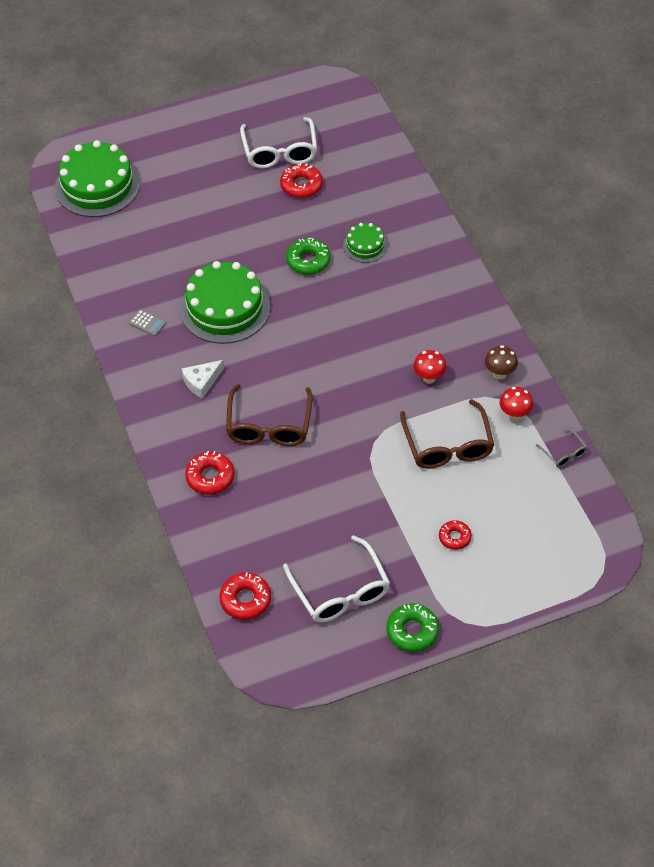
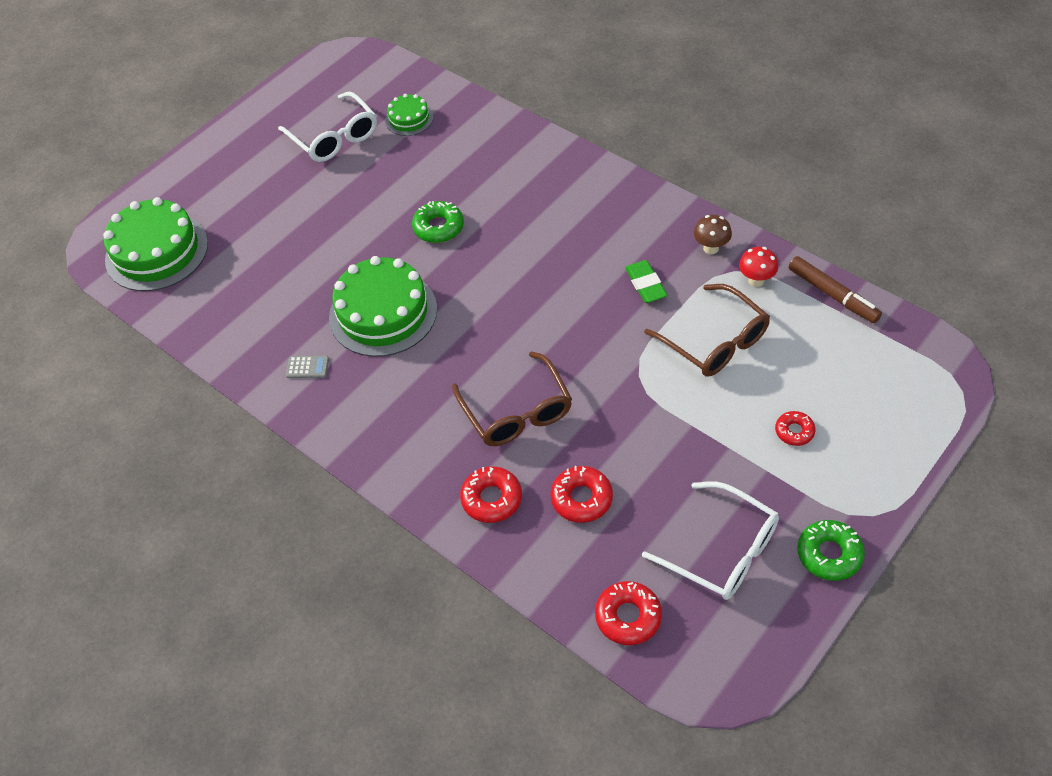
camera: 25 degrees left, 0 degrees up
white cheese [181,360,224,399] -> none
red donut [280,163,323,198] -> red donut moved to [550,466,613,523]
green cake [343,223,388,263] -> green cake moved to [385,94,433,136]
red mushroom [413,350,447,384] -> green eraser [625,260,668,303]
grey glasses [536,429,588,468] -> brown marker [789,256,882,323]

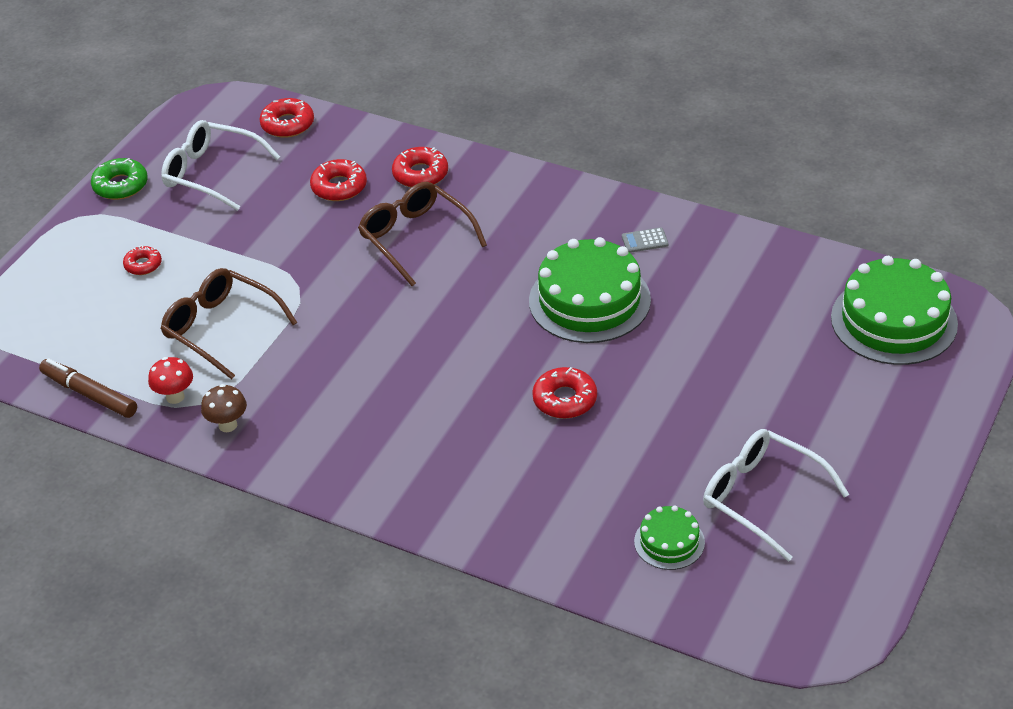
camera: 165 degrees right, 10 degrees down
green donut [412,201,464,243] -> red donut [532,367,597,419]
green eraser [625,260,668,303] -> none

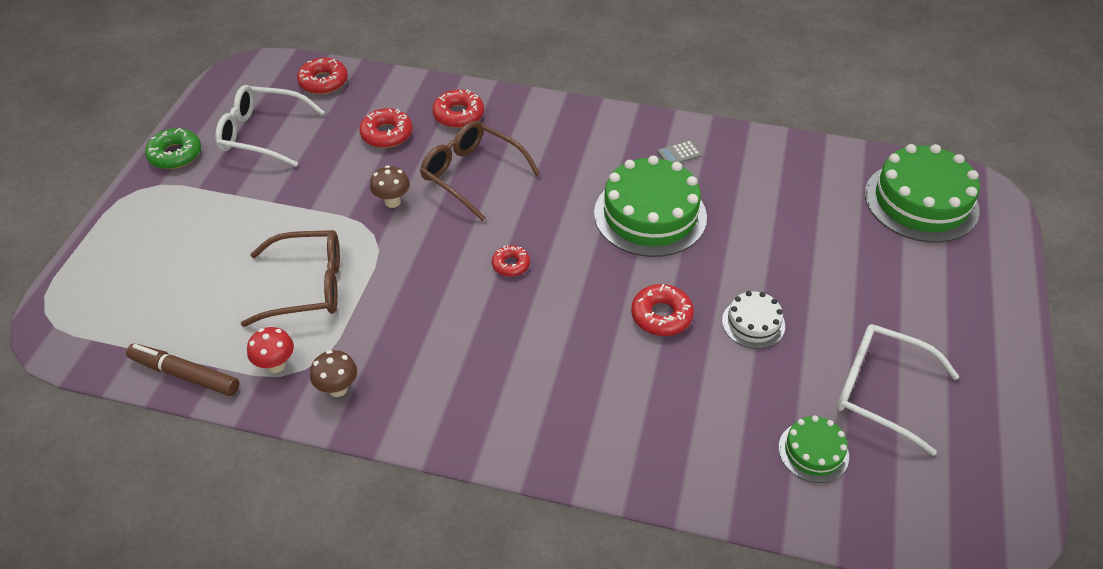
camera: 15 degrees left, 5 degrees up
red donut [123,246,162,275] -> red donut moved to [492,245,530,277]
brown glasses [161,268,298,379] -> brown glasses turned 150 degrees clockwise [241,230,340,327]
none -> brown mushroom [370,165,410,208]
none -> white cake [722,291,785,349]

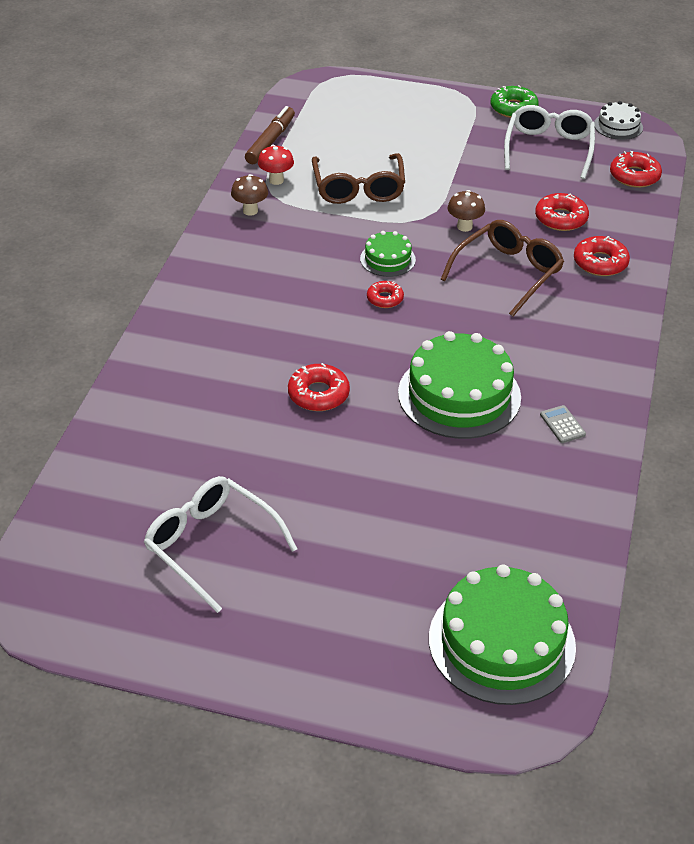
camera: 90 degrees right, 5 degrees down
white cake [722,291,785,349] -> white cake moved to [594,101,643,140]
green cake [778,416,849,483] -> green cake moved to [360,231,416,277]
white glasses [836,324,959,456] -> white glasses turned 75 degrees counterclockwise [144,476,297,613]

